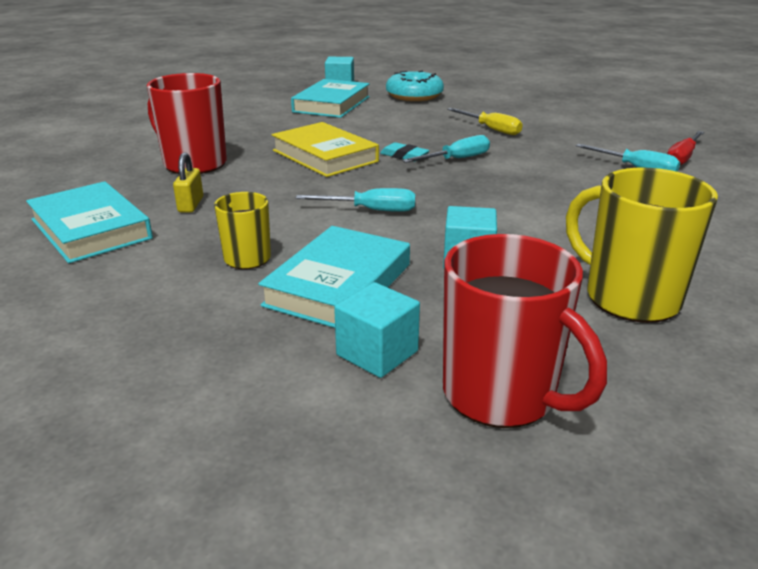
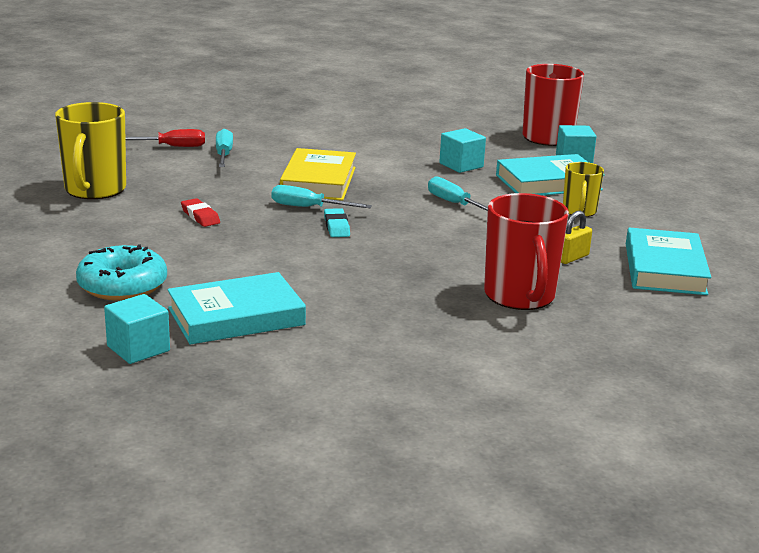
camera: 135 degrees left, 5 degrees down
yellow book [271,122,379,177] -> yellow book moved to [280,148,356,201]
yellow screwdriver [447,108,523,135] -> red eraser [181,198,220,227]
yellow mug [566,168,718,323] -> yellow mug moved to [55,102,126,199]

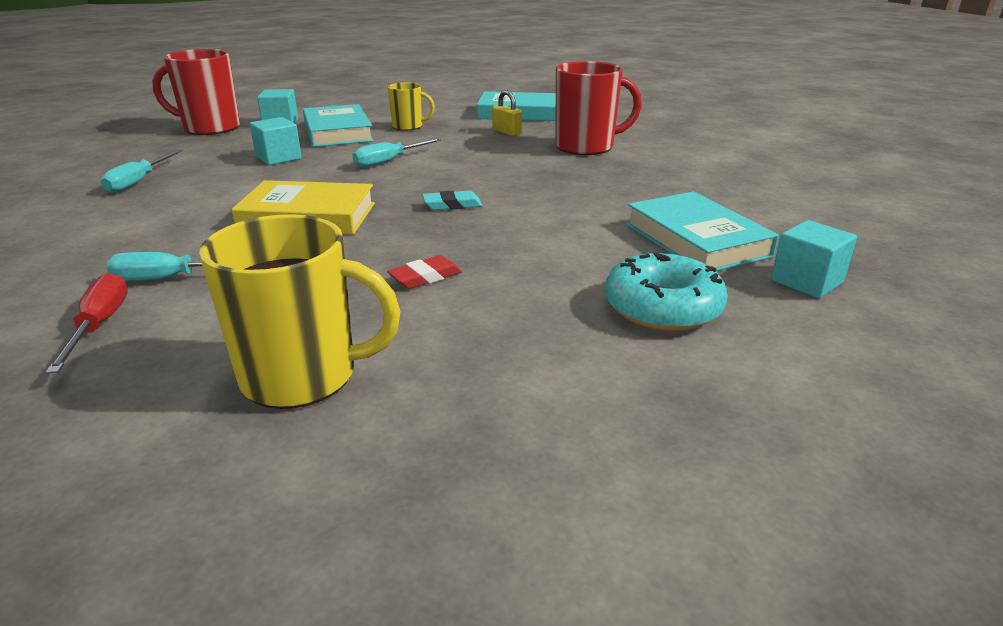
camera: 90 degrees left, 5 degrees up
turquoise screwdriver [271,185,372,208] -> turquoise screwdriver moved to [100,150,182,193]

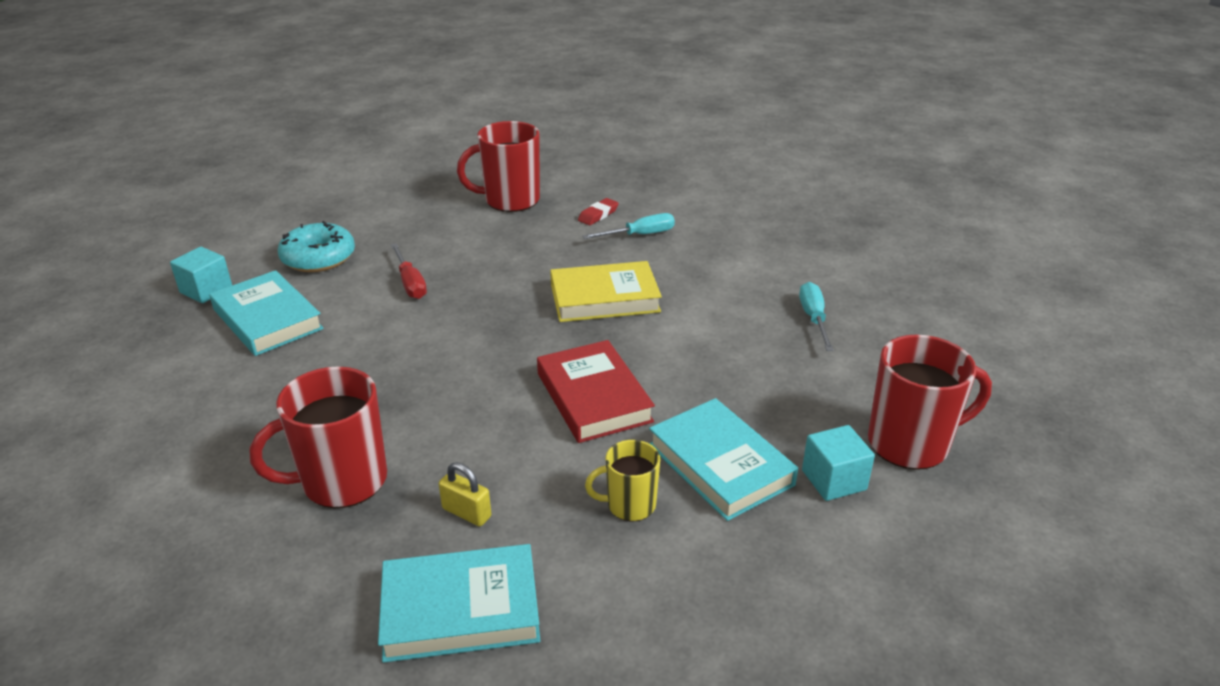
camera: 165 degrees right, 5 degrees up
red screwdriver [46,273,128,374] -> red screwdriver moved to [391,243,427,299]
yellow mug [199,214,400,409] -> red mug [457,121,540,212]
turquoise cube [250,117,302,165] -> none
turquoise screwdriver [352,138,442,167] -> red book [537,340,655,443]
red eraser [387,255,462,289] -> red eraser moved to [578,198,619,225]
turquoise eraser [422,191,482,210] -> none

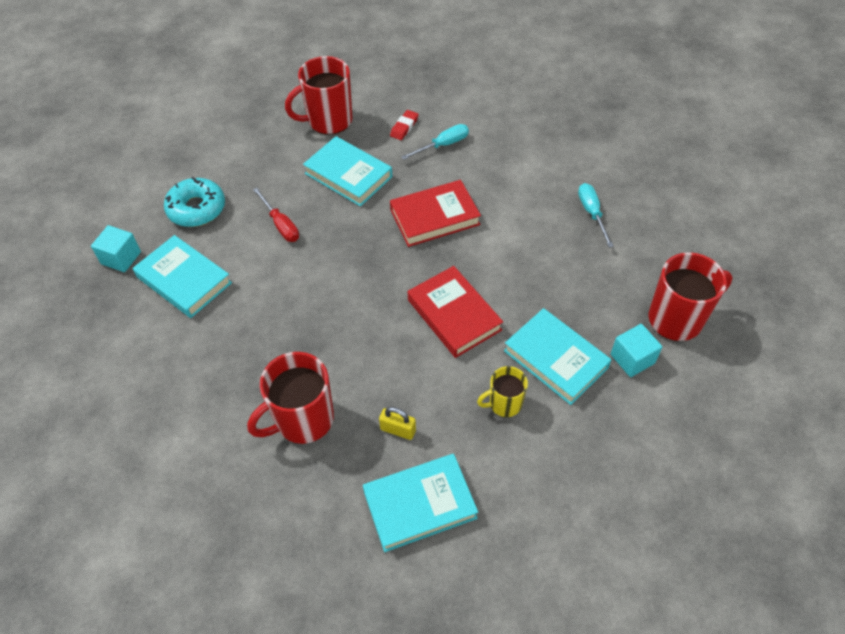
camera: 10 degrees left, 20 degrees up
yellow book [550,261,662,322] -> red book [390,180,481,247]
none -> turquoise book [303,136,392,207]

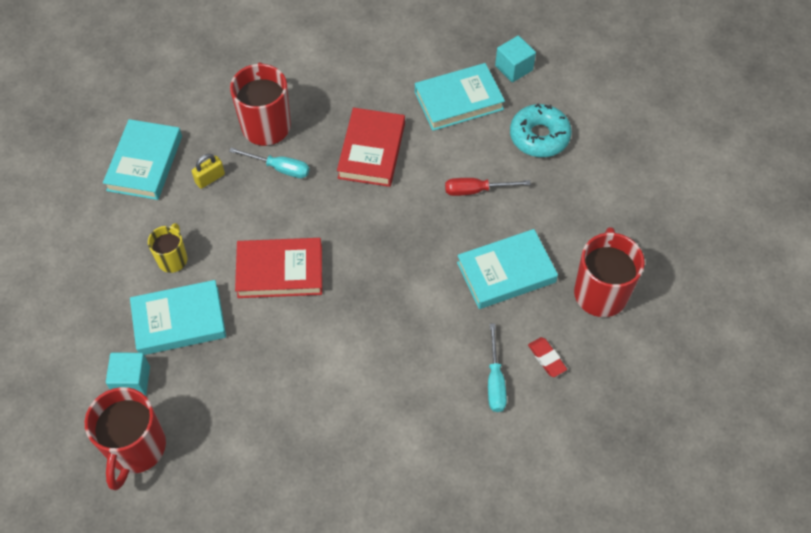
camera: 120 degrees right, 5 degrees up
red book [390,180,481,247] -> red book moved to [337,108,405,187]
turquoise screwdriver [578,183,614,248] -> turquoise screwdriver moved to [229,148,310,178]

